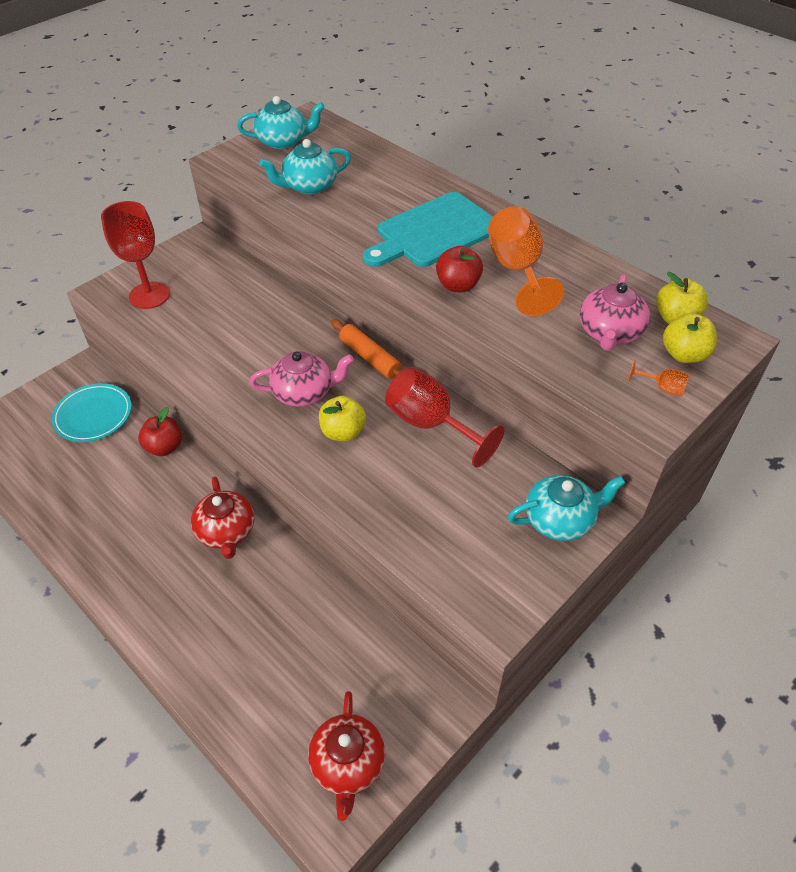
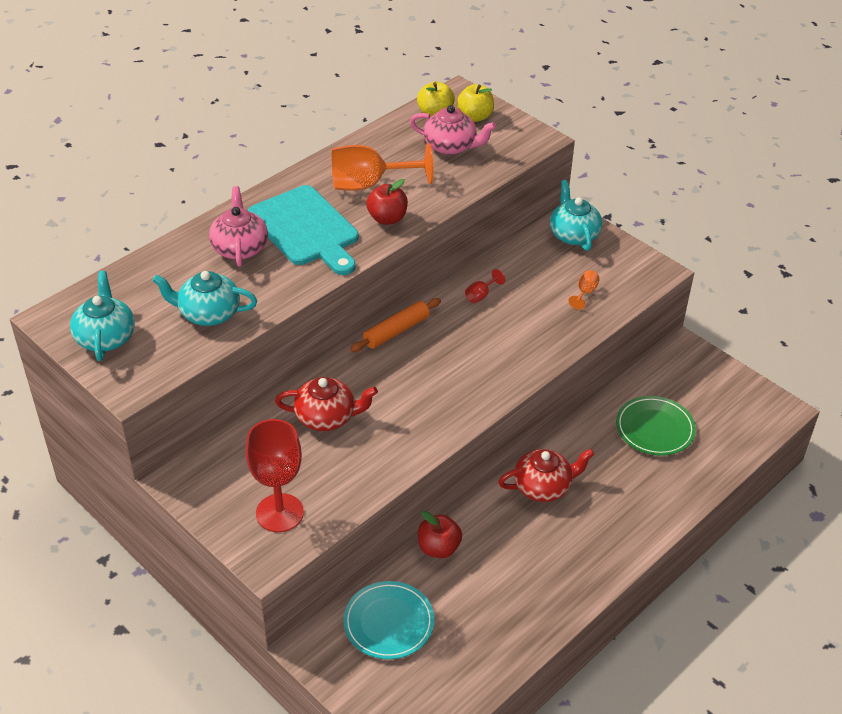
camera: 90 degrees left, 5 degrees down
pink teapot [249,351,354,407] -> pink teapot moved to [209,186,268,267]
turquoise teapot [260,139,351,195] -> turquoise teapot turned 120 degrees clockwise [152,271,257,326]
red teapot [308,691,385,821] -> red teapot moved to [275,377,378,431]
yellow apple [319,396,366,441] -> none
red goblet [385,367,505,468] -> red goblet [465,269,505,303], size x0.43
orange goblet [628,360,690,396] -> orange goblet moved to [569,270,600,310]
none -> green plate [616,396,696,456]

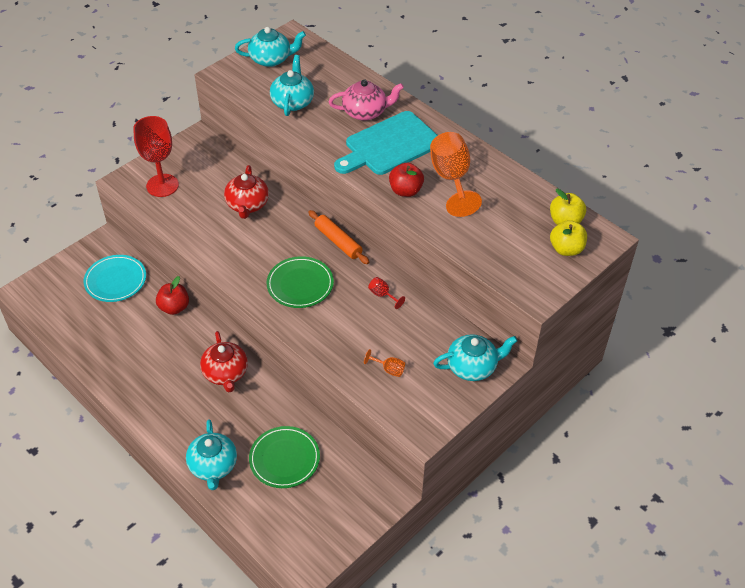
camera: 90 degrees right, 5 degrees up
pink teapot [410,105,496,155] -> none
none -> turquoise teapot [186,419,237,490]
none -> green plate [266,256,334,308]

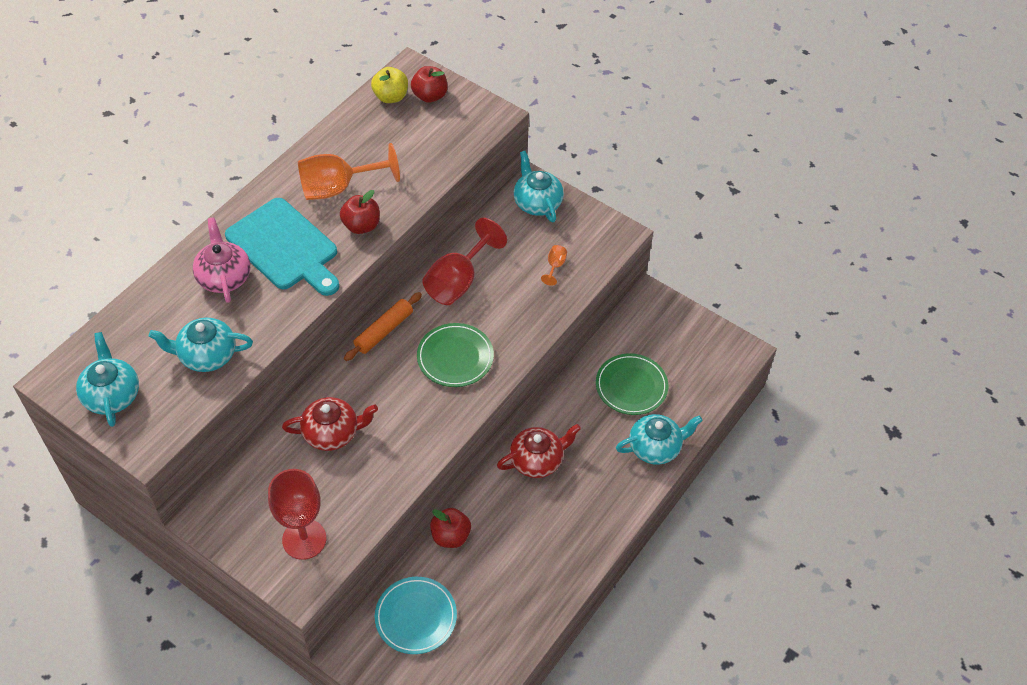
camera: 100 degrees left, 5 degrees up
red goblet [368,277,405,309] -> red goblet [422,218,507,305], size x2.33
yellow apple [550,220,587,256] -> red apple [411,66,448,103]

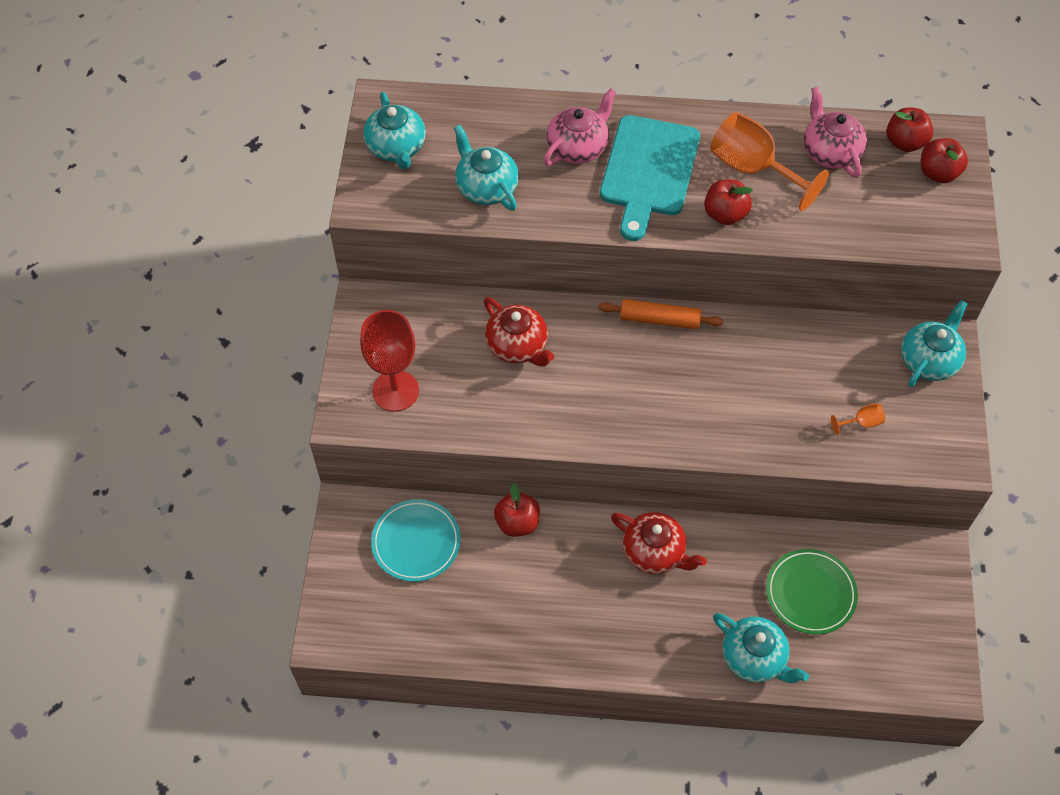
camera: 60 degrees right, 5 degrees up
turquoise teapot [76,332,139,427] -> turquoise teapot turned 120 degrees clockwise [363,92,426,169]
yellow apple [371,67,408,103] -> red apple [886,107,933,152]
green plate [417,323,494,387] -> none
red goblet [422,218,507,305] -> none
none -> pink teapot [804,86,867,178]

